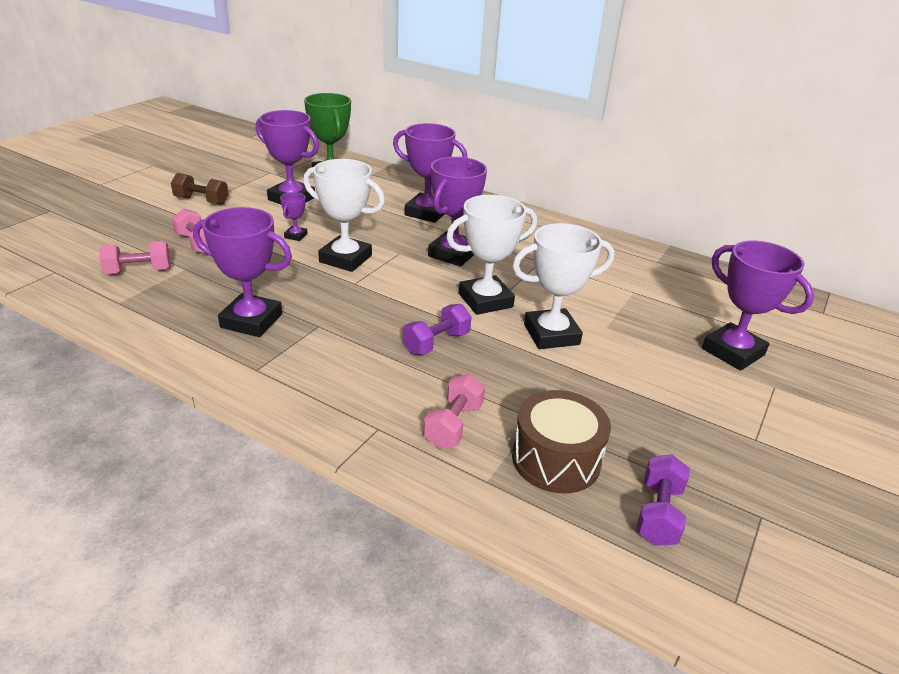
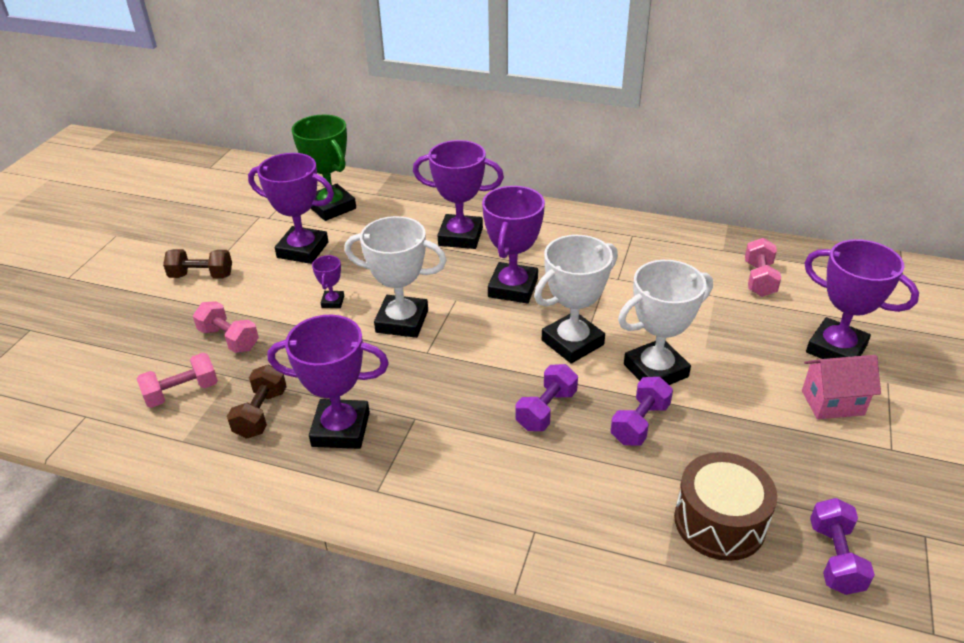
camera: 10 degrees left, 5 degrees up
pink dumbbell [423,374,485,448] -> pink dumbbell moved to [745,238,781,297]
none -> brown dumbbell [227,365,287,439]
none -> purple dumbbell [611,377,673,446]
none -> pink house [802,355,881,419]

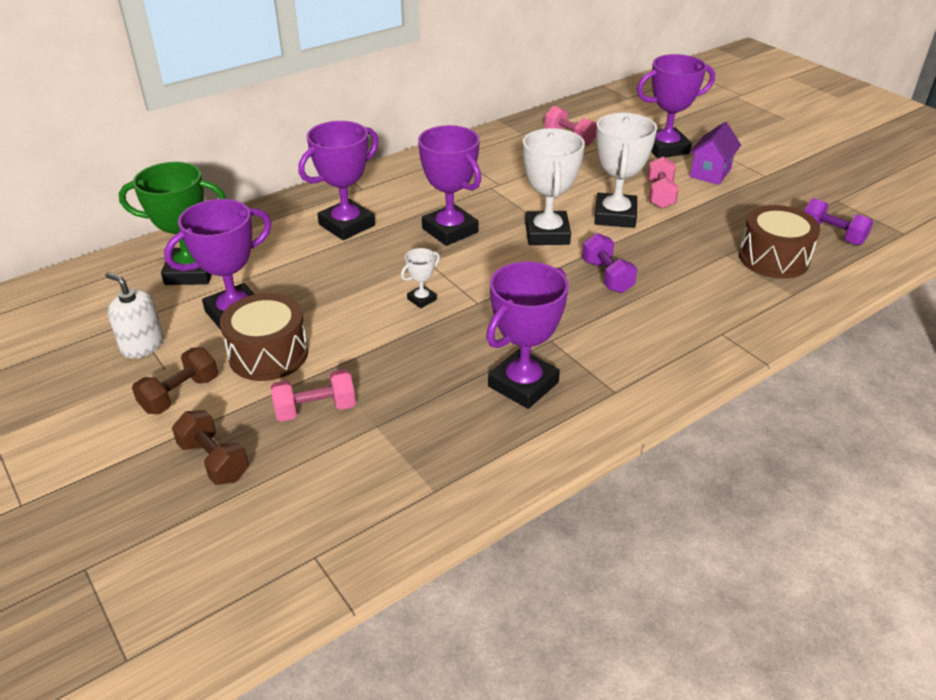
camera: 55 degrees left, 0 degrees up
pink dumbbell [137,353,218,408] -> pink dumbbell moved to [647,156,679,209]
brown dumbbell [227,365,287,439] -> brown dumbbell moved to [172,410,249,485]
purple trophy [312,255,344,308] -> none
white trophy [345,216,447,338] -> white trophy [401,248,440,308], size x0.47
purple dumbbell [611,377,673,446] -> none
pink house [802,355,881,419] -> purple house [689,122,741,185]
none -> white soap dispenser [105,272,164,359]
none -> brown drum [220,293,308,381]

